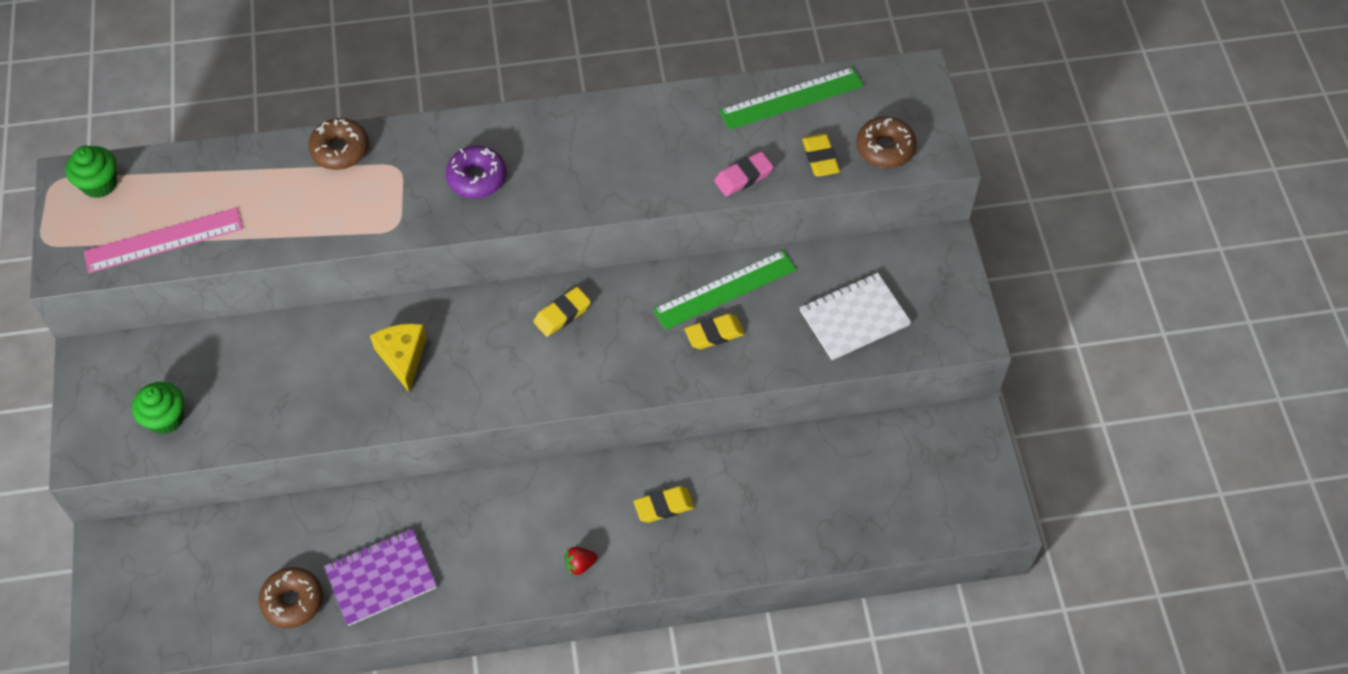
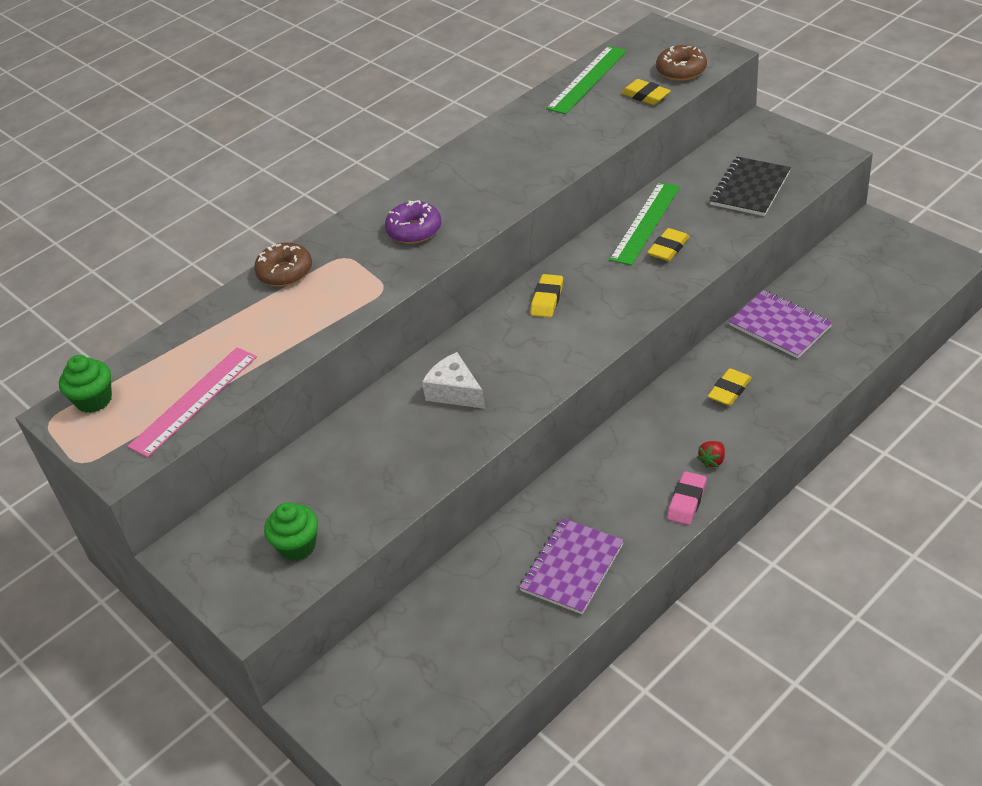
camera: 30 degrees left, 15 degrees down
brown donut [258,567,323,628] -> none
yellow cheese [370,324,427,393] -> white cheese [422,352,485,409]
pink eraser [714,151,774,196] -> pink eraser moved to [667,471,707,525]
white notebook [800,273,911,360] -> black notebook [710,157,791,216]
none -> purple notebook [729,290,833,359]

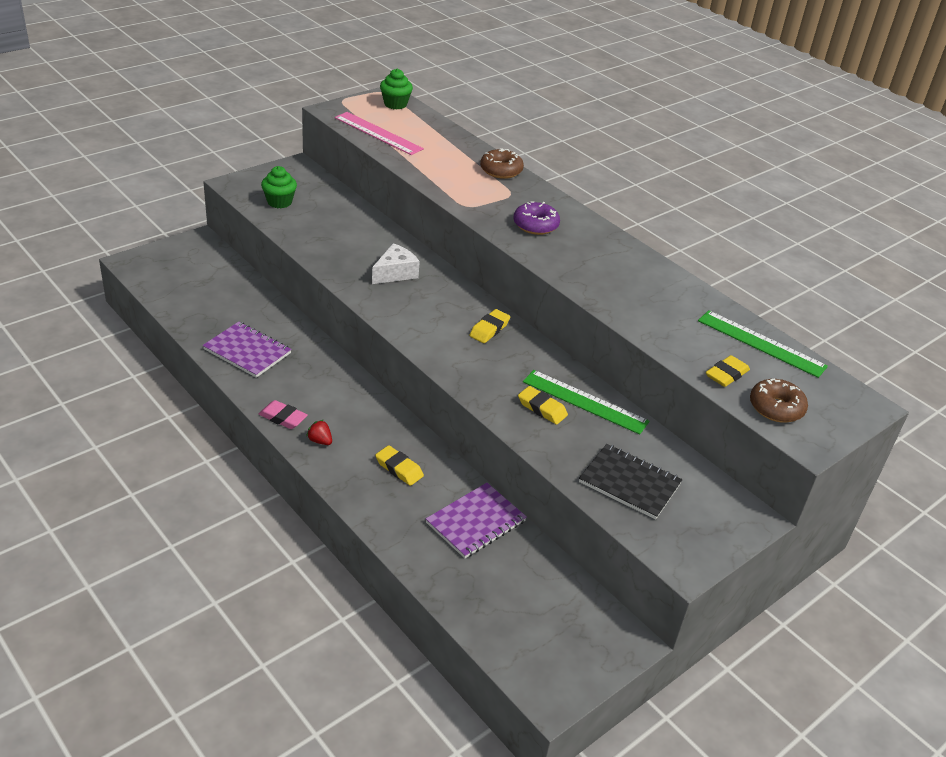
camera: 85 degrees right, 5 degrees down
yellow eraser [530,274,563,318] -> yellow eraser turned 75 degrees counterclockwise [469,309,510,343]

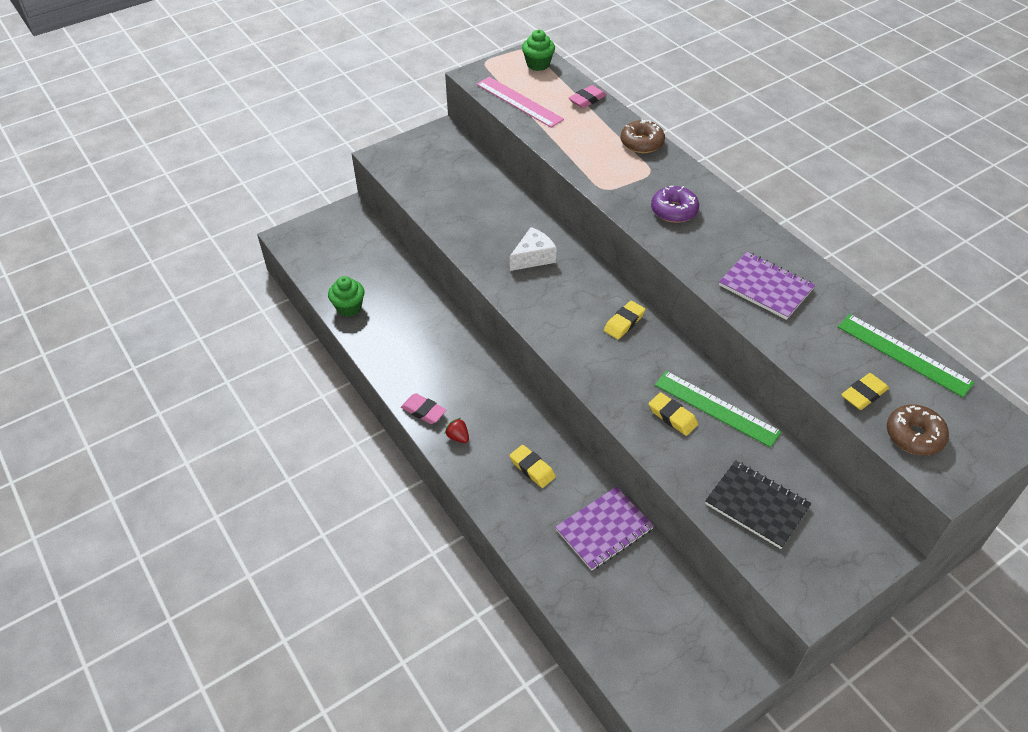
camera: 10 degrees right, 10 degrees up
purple notebook [203,322,292,378] -> purple notebook moved to [719,252,815,320]
green cupcake [261,166,297,208] -> green cupcake moved to [328,276,364,317]
none -> pink eraser [569,85,606,108]

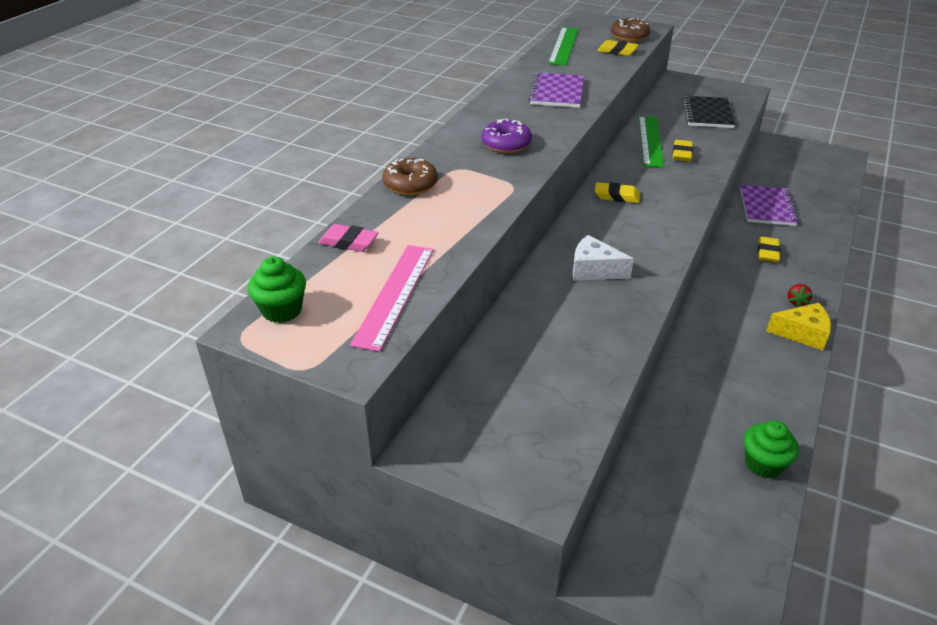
camera: 120 degrees left, 10 degrees down
pink eraser [401,393,446,424] -> yellow cheese [766,303,831,350]
purple notebook [555,487,654,571] -> purple notebook turned 75 degrees clockwise [740,185,799,226]

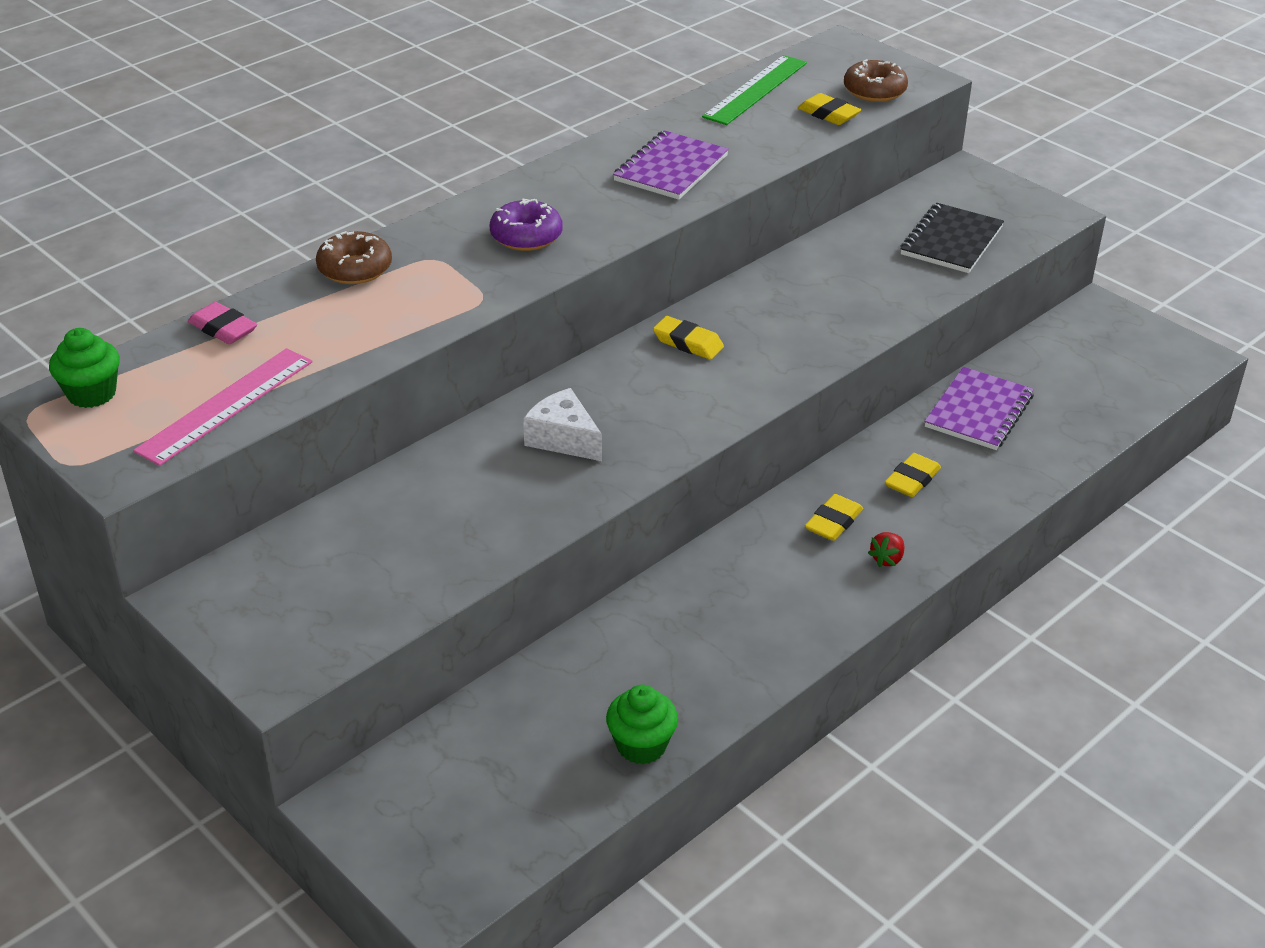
camera: 20 degrees right, 0 degrees up
green ruler [639,116,664,168] -> none
yellow eraser [673,140,693,162] -> yellow eraser moved to [805,494,863,541]
yellow cheese [766,303,831,350] -> none

